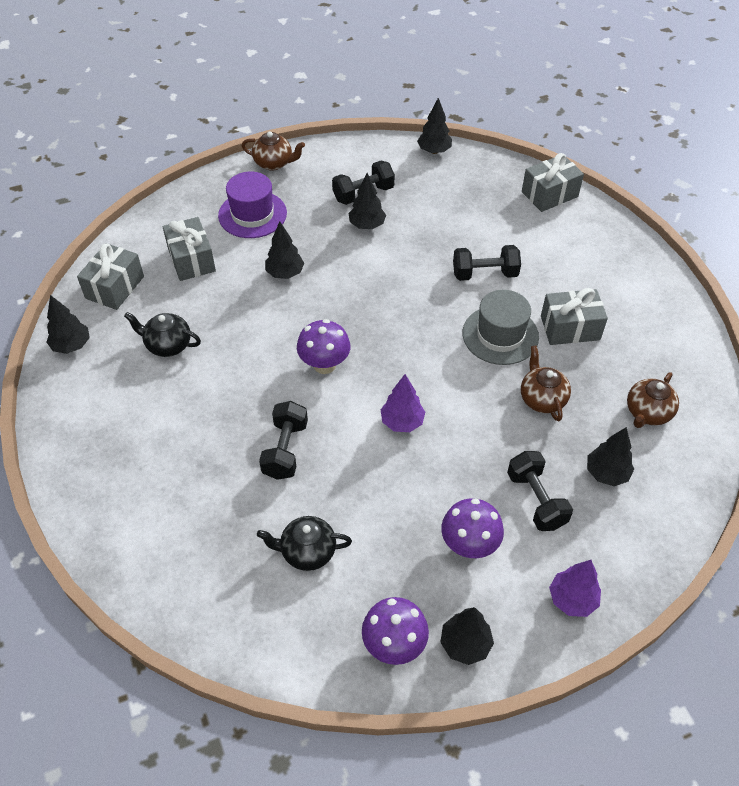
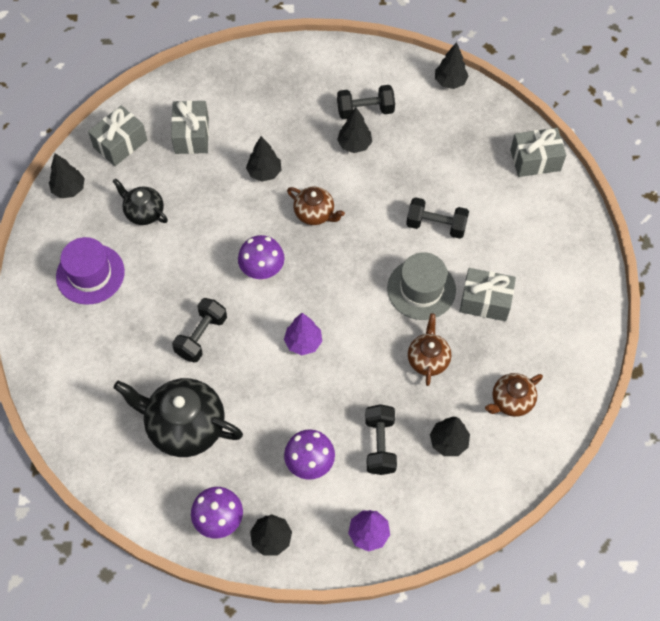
camera: 20 degrees right, 10 degrees up
purple hat [218,172,287,238] -> purple hat moved to [56,237,125,305]
brown teapot [242,131,305,171] -> brown teapot moved to [287,187,345,225]
black teapot [257,516,352,571] -> black teapot [114,378,243,457], size x1.77

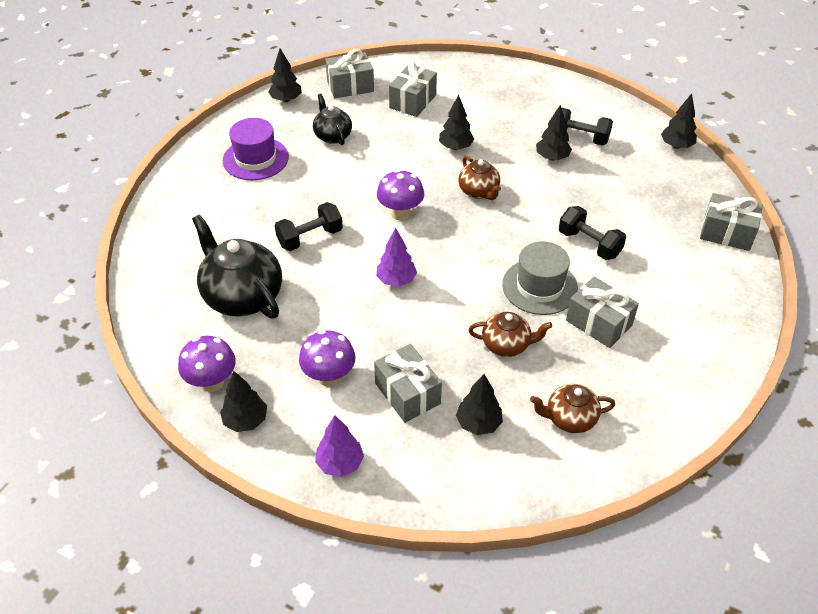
camera: 30 degrees right, 15 degrees down
black dumbbell [365,404,397,475] -> grey gift [374,344,442,423]
brown teapot [408,314,451,386] -> brown teapot turned 60 degrees clockwise [468,312,552,357]

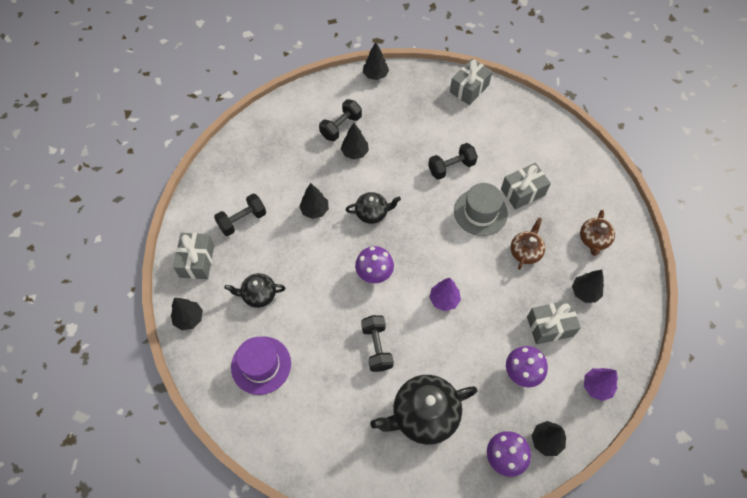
camera: 70 degrees left, 15 degrees up
grey gift [389,62,437,117] -> black dumbbell [214,194,266,236]
brown teapot [458,156,501,200] -> black teapot [346,192,401,224]

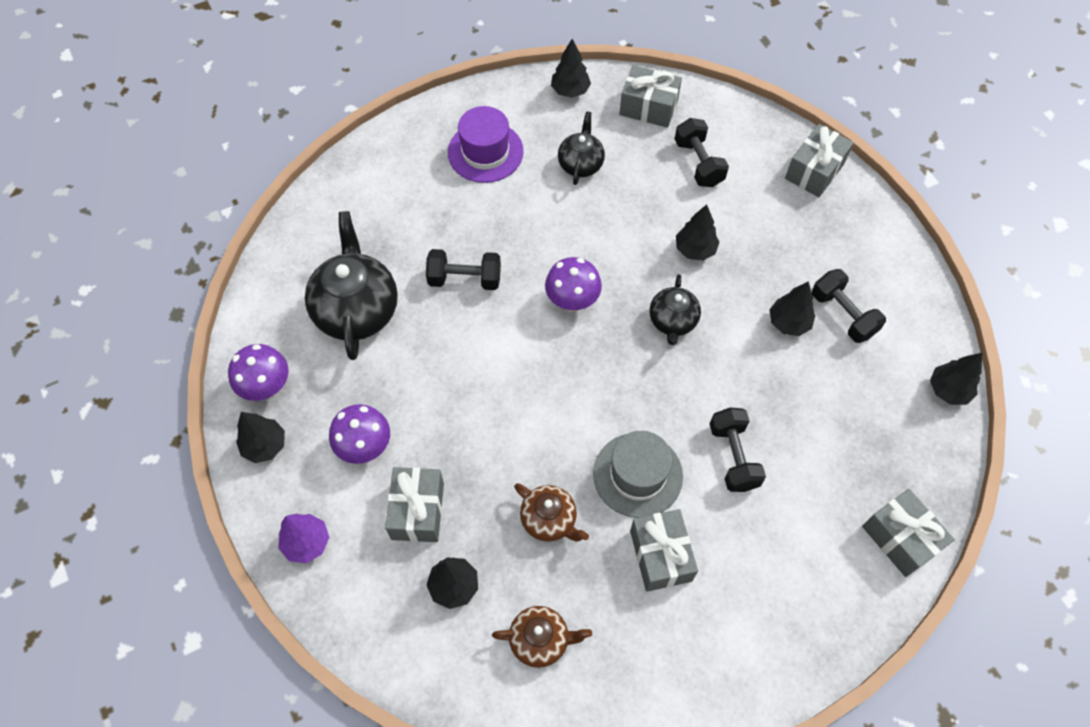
camera: 105 degrees right, 0 degrees up
purple tree [429,278,461,311] -> none
brown teapot [580,210,615,256] -> brown teapot turned 150 degrees clockwise [492,606,592,668]
none -> grey gift [785,124,854,197]

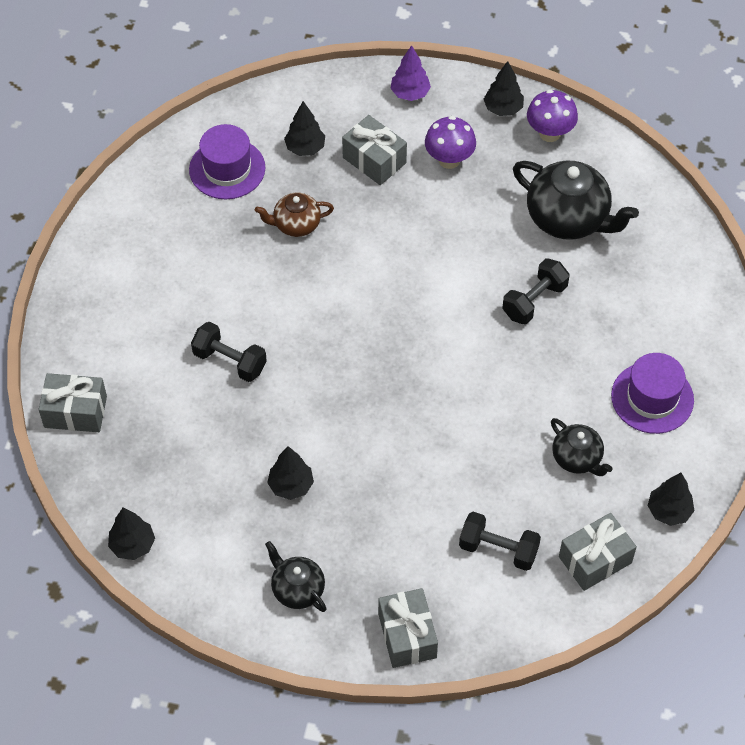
camera: 130 degrees right, 5 degrees down
brown teapot [492,606,592,668] -> purple hat [189,124,265,199]
purple mushroom [545,257,602,312] -> none
grey hat [593,431,683,518] -> none
grey gift [630,509,698,592] -> none
black teapot [650,274,701,345] -> black teapot moved to [265,541,327,612]
black tree [676,204,719,261] -> none
black dumbbell [812,269,886,343] -> none

